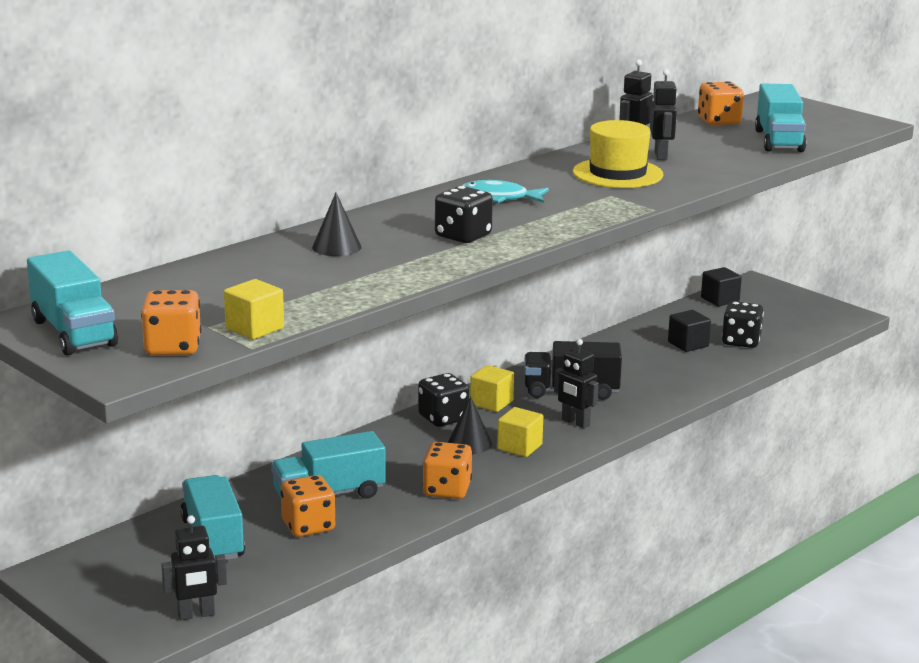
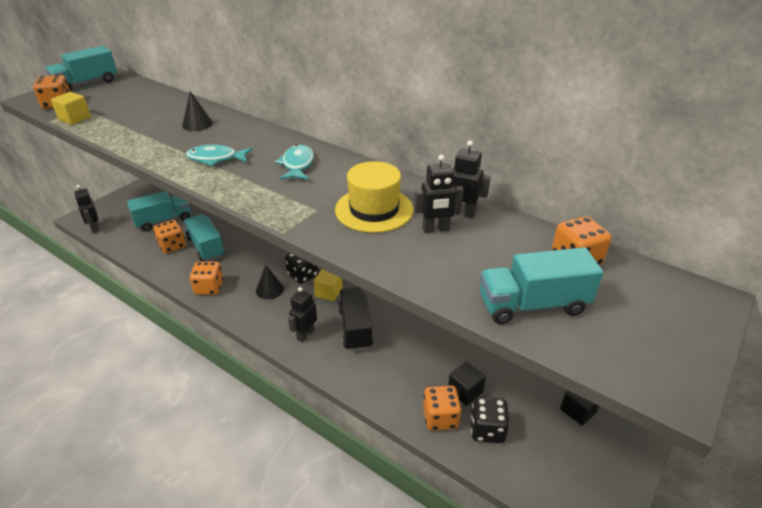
camera: 80 degrees right, 15 degrees up
black dice [435,186,493,243] -> turquoise fish [186,145,253,166]
yellow cube [497,407,543,457] -> none
none -> orange dice [423,385,462,431]

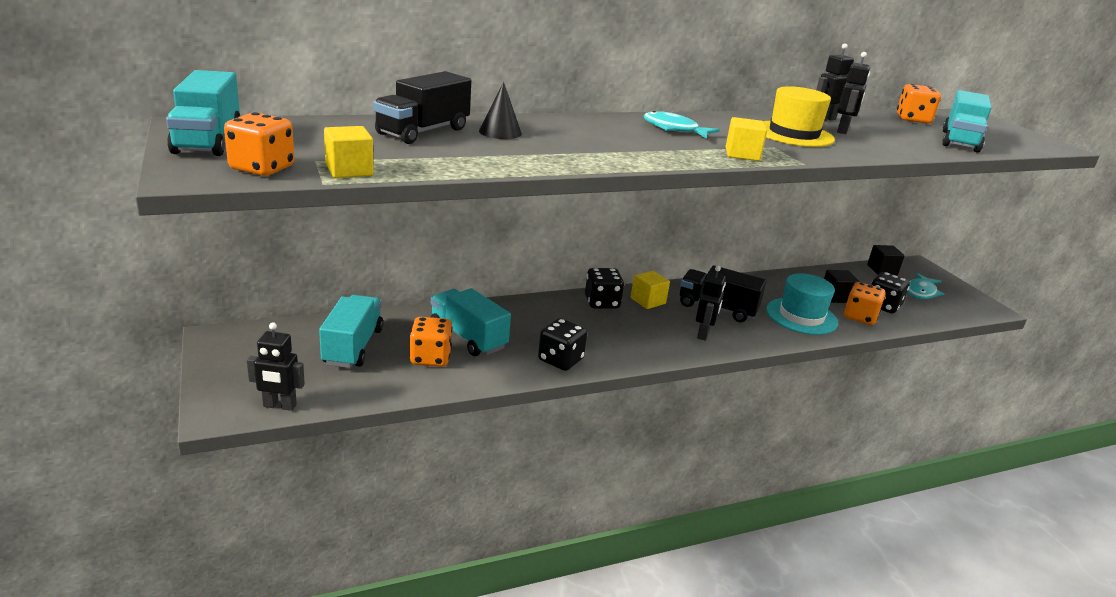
camera: 60 degrees left, 10 degrees down
turquoise truck [184,214,224,262] -> turquoise truck turned 45 degrees clockwise [431,288,511,356]
turquoise fish [186,145,253,166] -> turquoise fish moved to [907,273,944,299]
orange dice [190,262,223,295] -> black dice [538,318,587,371]
black cone [256,265,284,299] -> none
black robot [288,287,317,342] -> black robot turned 135 degrees counterclockwise [696,266,726,341]
none -> black truck [373,71,471,144]
none -> yellow cube [726,117,767,161]
none -> turquoise hat [766,273,838,335]

